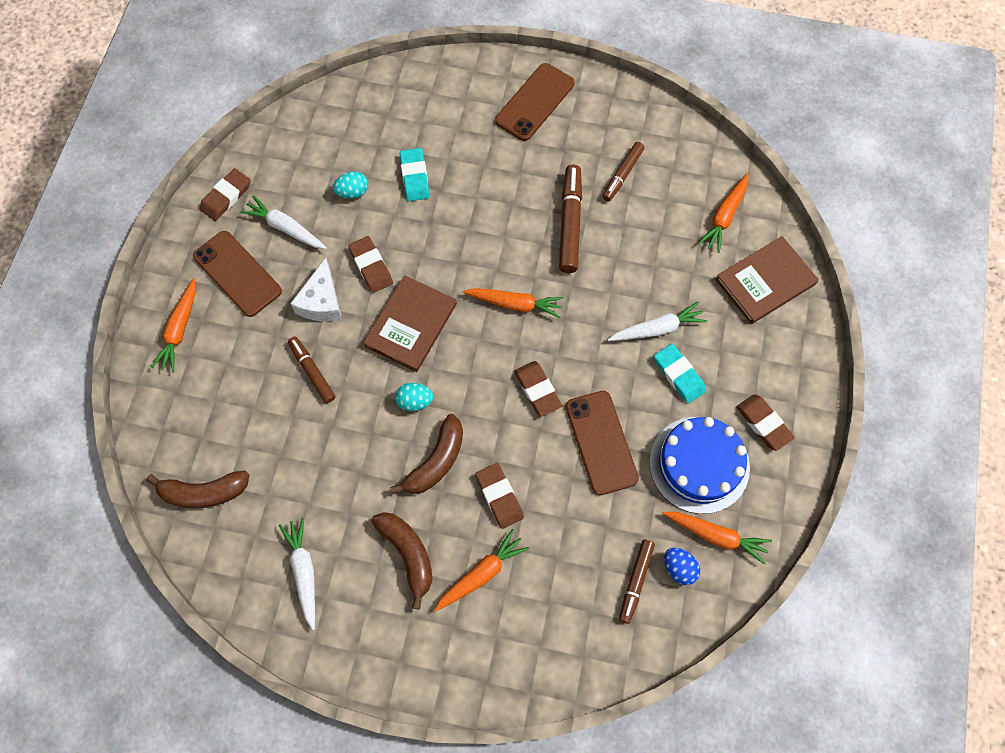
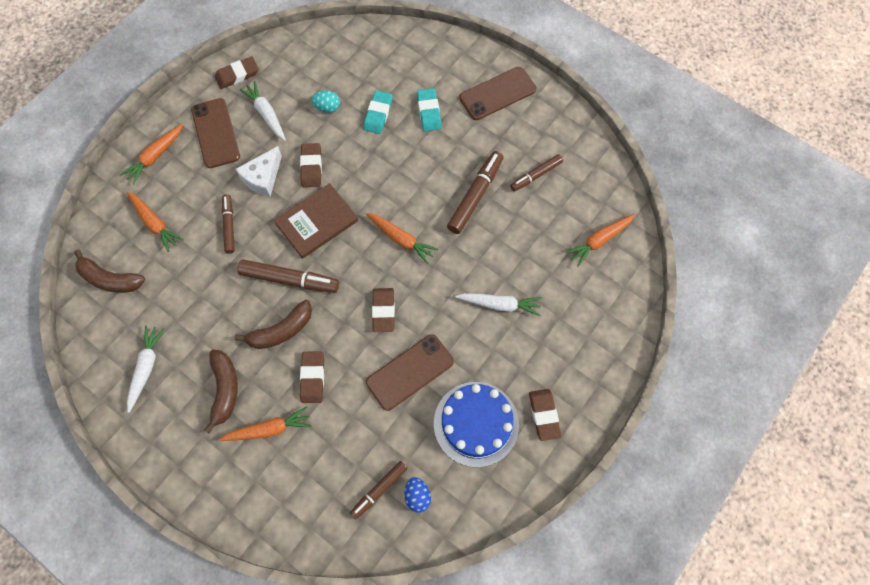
camera: 25 degrees right, 0 degrees up
turquoise egg [395,383,433,411] -> brown marker [237,259,339,293]
brown phone [565,391,639,495] -> brown phone turned 45 degrees clockwise [366,334,454,411]
turquoise eraser [654,344,706,404] -> turquoise eraser moved to [417,88,442,131]
orange carrot [662,512,772,565] -> orange carrot moved to [126,192,184,252]
brown book [715,236,819,324] -> none

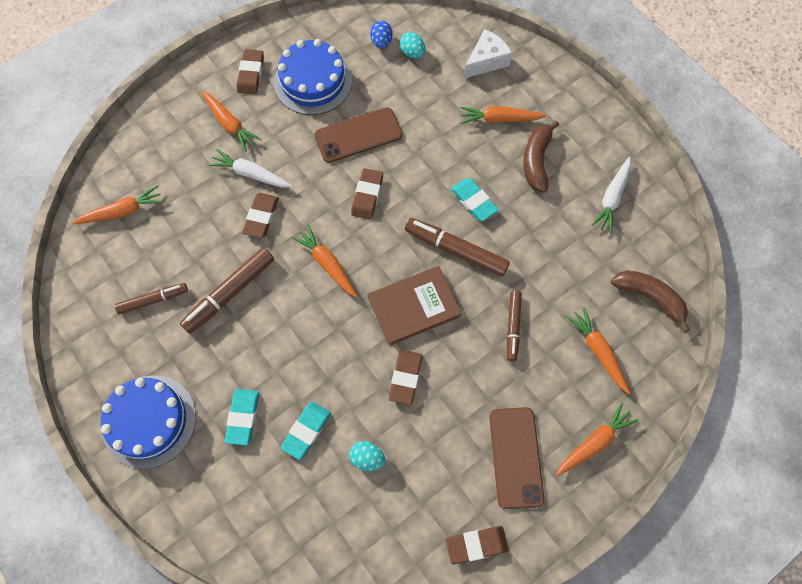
camera: 165 degrees left, 0 degrees up
brown banana [234,300,312,349] -> turquoise eraser [451,178,499,221]
white cheese [236,146,282,197] -> white cheese moved to [464,29,512,78]
white carrot [239,81,286,141] -> none
brown eraser [300,351,324,403] -> brown eraser moved to [242,193,279,238]
brown marker [350,461,408,520] -> turquoise egg [400,32,425,59]
brown phone [459,67,536,120] -> blue cake [101,375,196,469]
none -> orange carrot [201,91,261,151]

